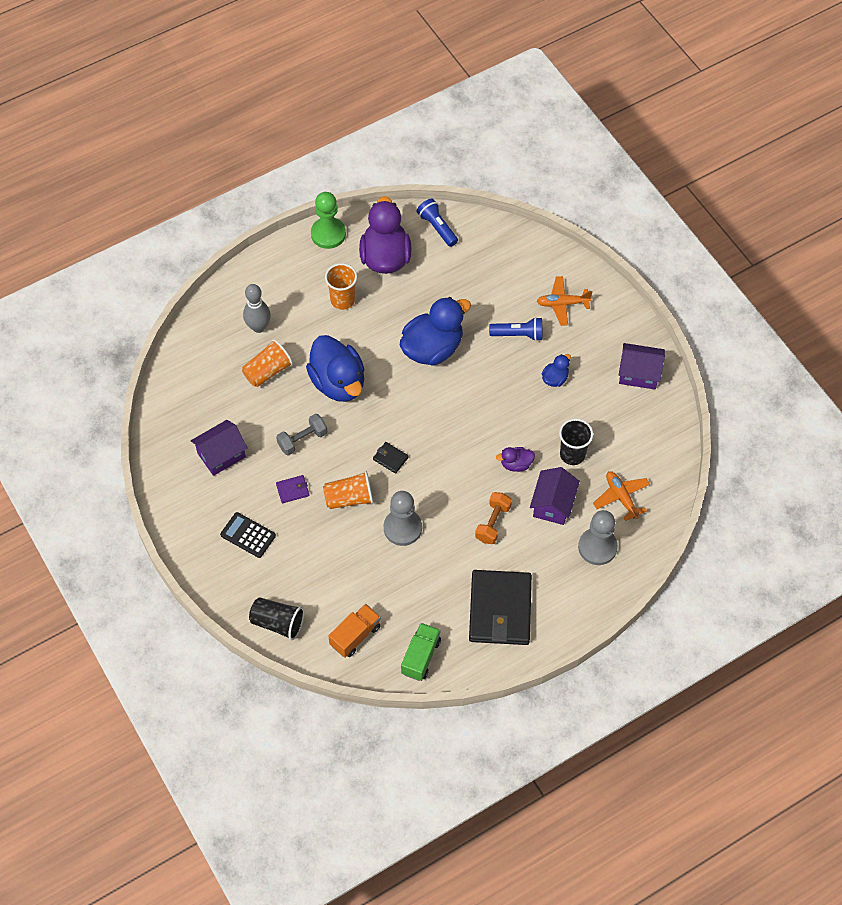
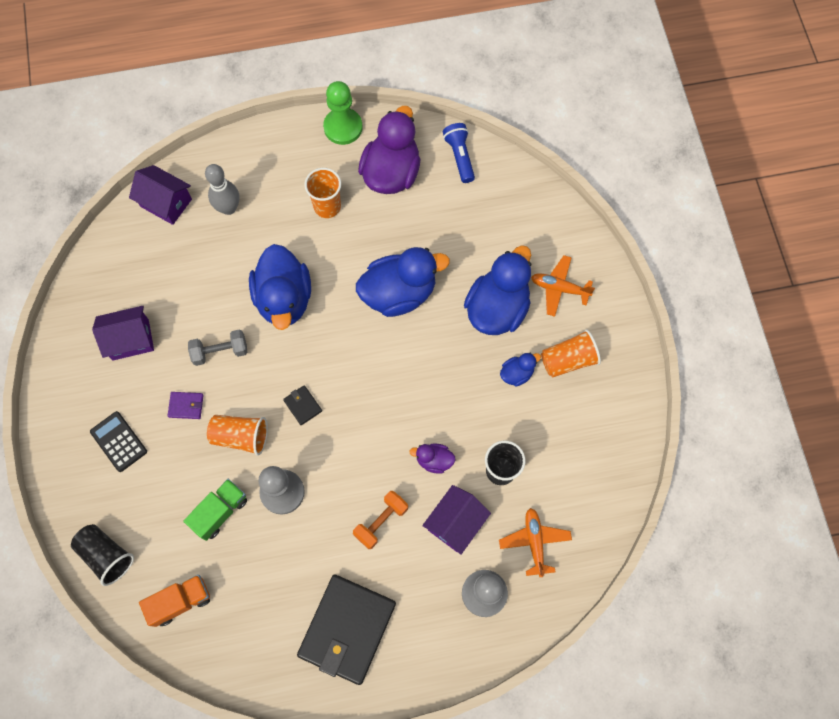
camera: 20 degrees right, 10 degrees up
orange cup [242,339,293,387] -> orange cup moved to [541,329,601,377]
green truck [401,623,441,681] -> green truck moved to [183,479,247,541]
blue flashlight [489,317,542,341] -> blue duck [464,245,531,335]
purple house [619,343,665,390] -> purple house moved to [129,165,192,225]

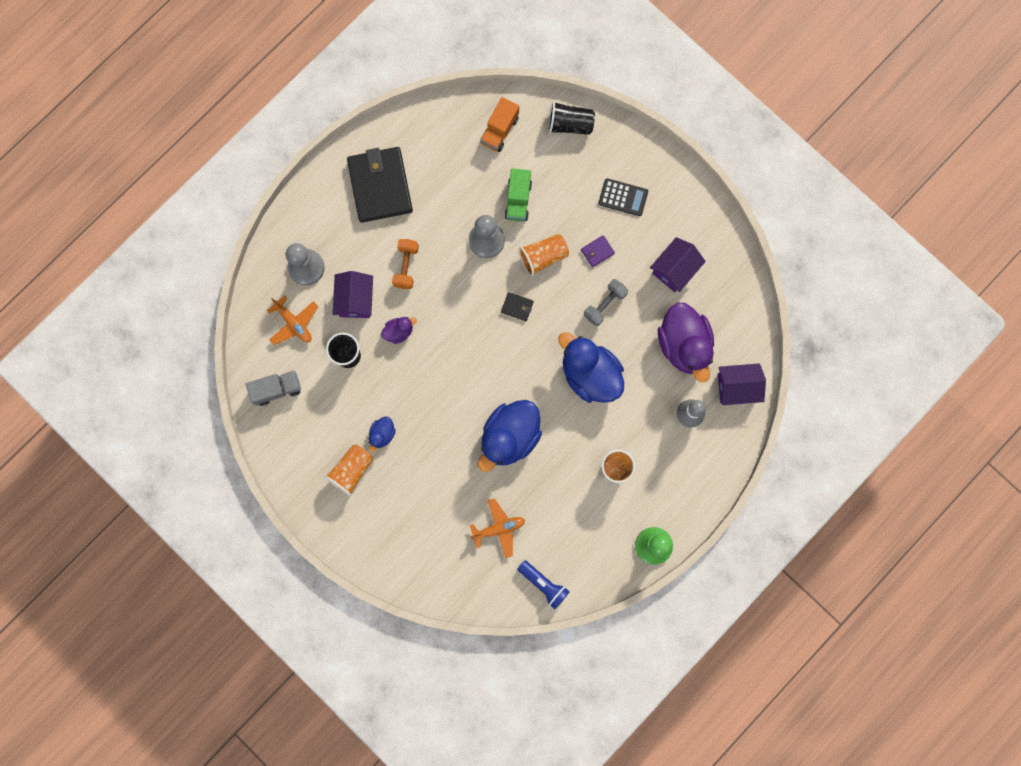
camera: 145 degrees right, 10 degrees up
purple duck [358,106,420,194] -> purple duck moved to [658,303,714,382]
blue duck [464,245,531,335] -> none
orange plane [531,255,595,317] -> orange plane moved to [470,498,525,558]
none -> grey truck [246,371,301,406]

